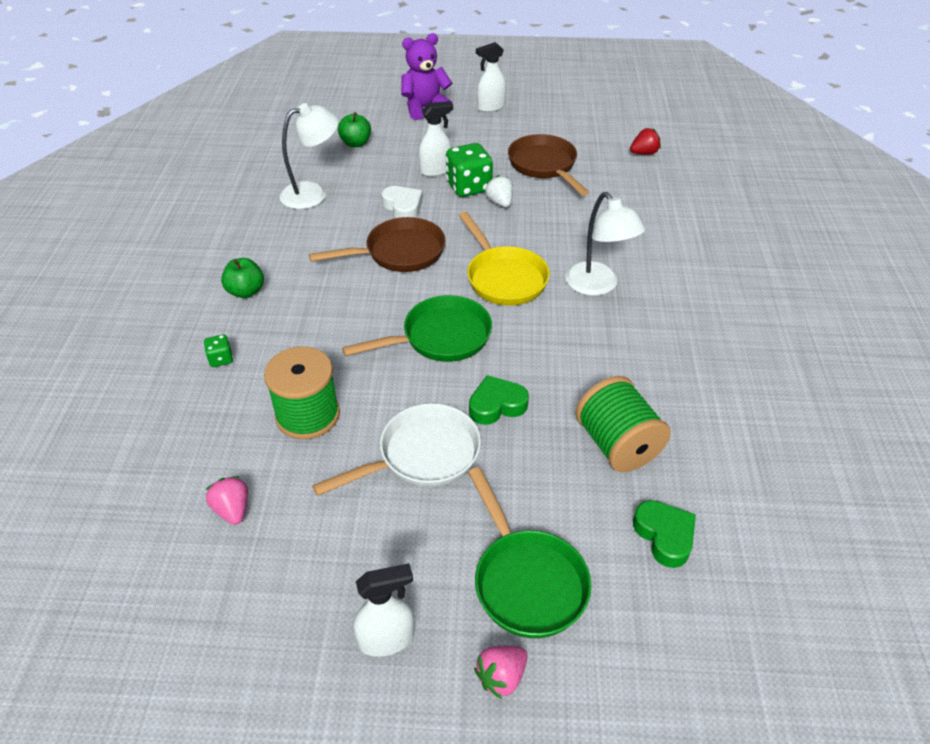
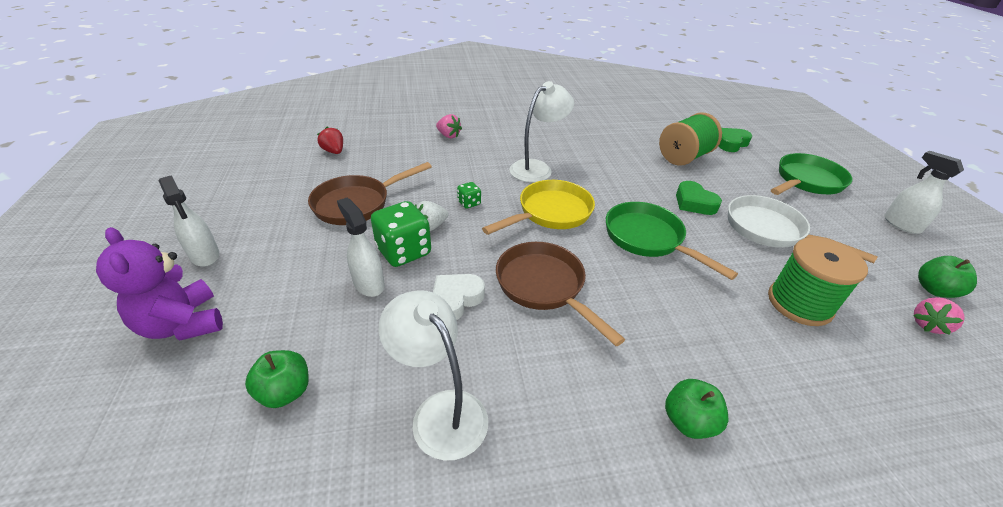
camera: 105 degrees left, 5 degrees down
green dice [204,335,233,367] -> green dice moved to [457,182,481,209]
pink strawberry [474,646,528,699] -> pink strawberry moved to [436,114,462,138]
none -> green apple [918,256,977,298]

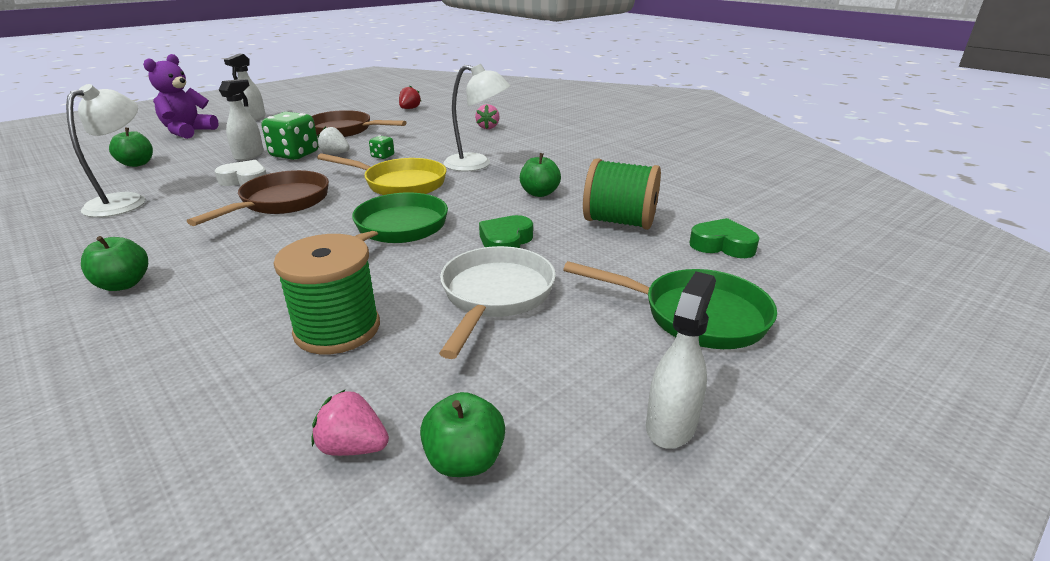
camera: 60 degrees right, 10 degrees down
none -> green apple [520,153,561,197]

